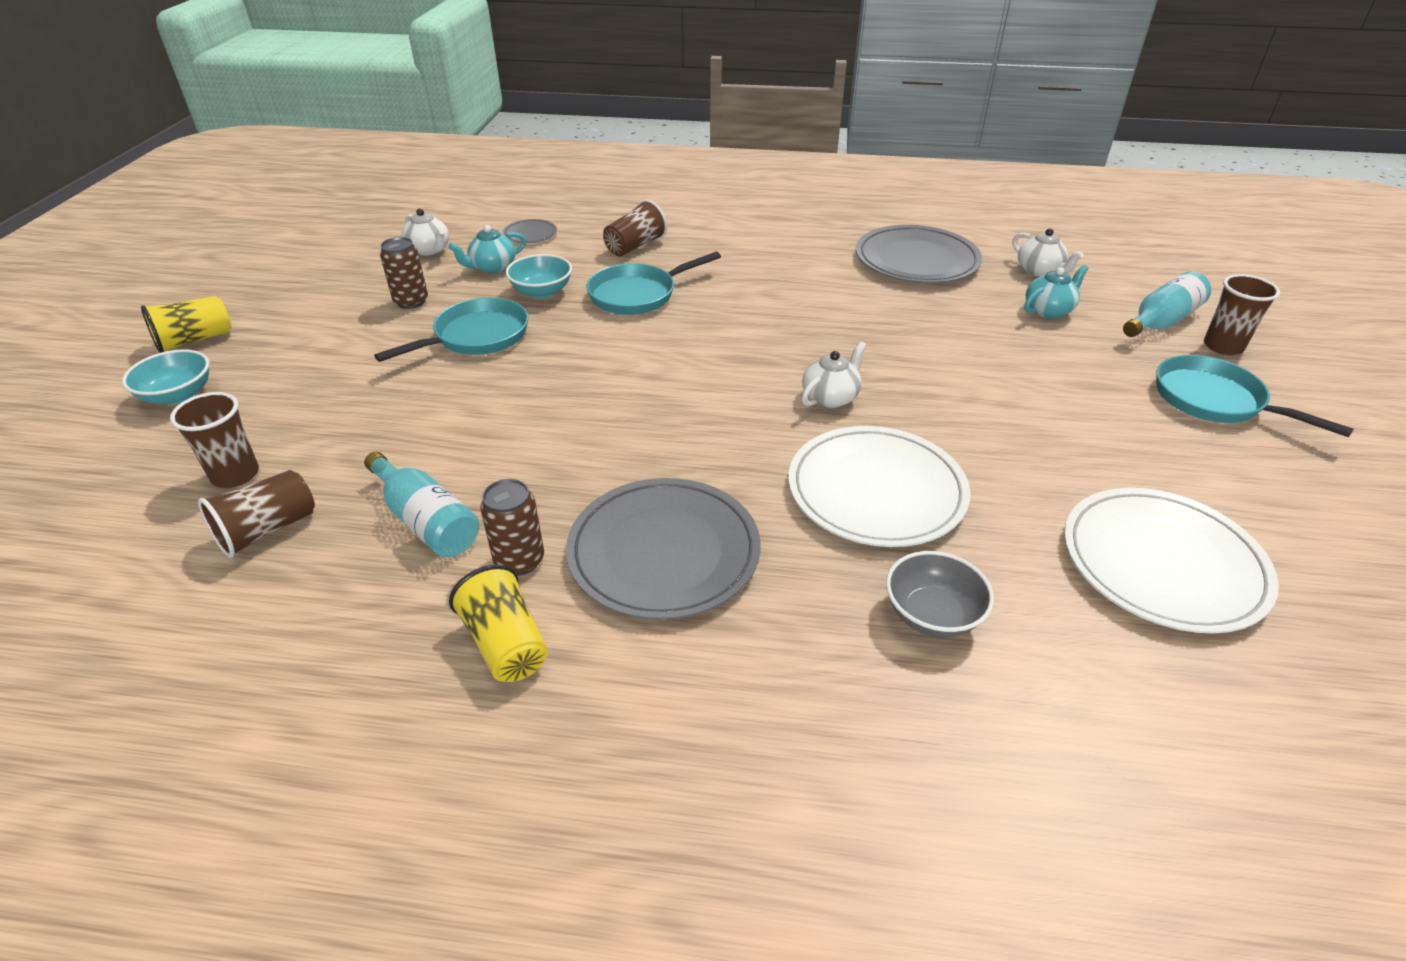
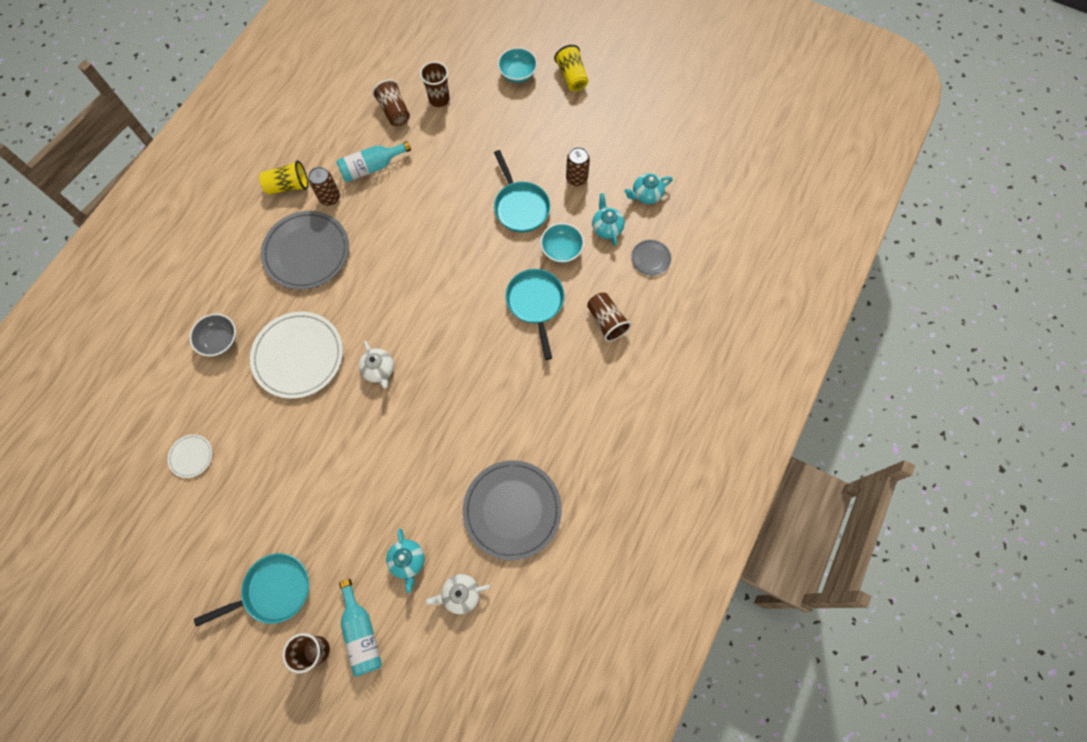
camera: 110 degrees right, 30 degrees up
white teapot [402,209,449,256] -> turquoise teapot [624,173,673,204]
white plate [1064,488,1279,634] -> white plate [167,434,212,478], size x0.46

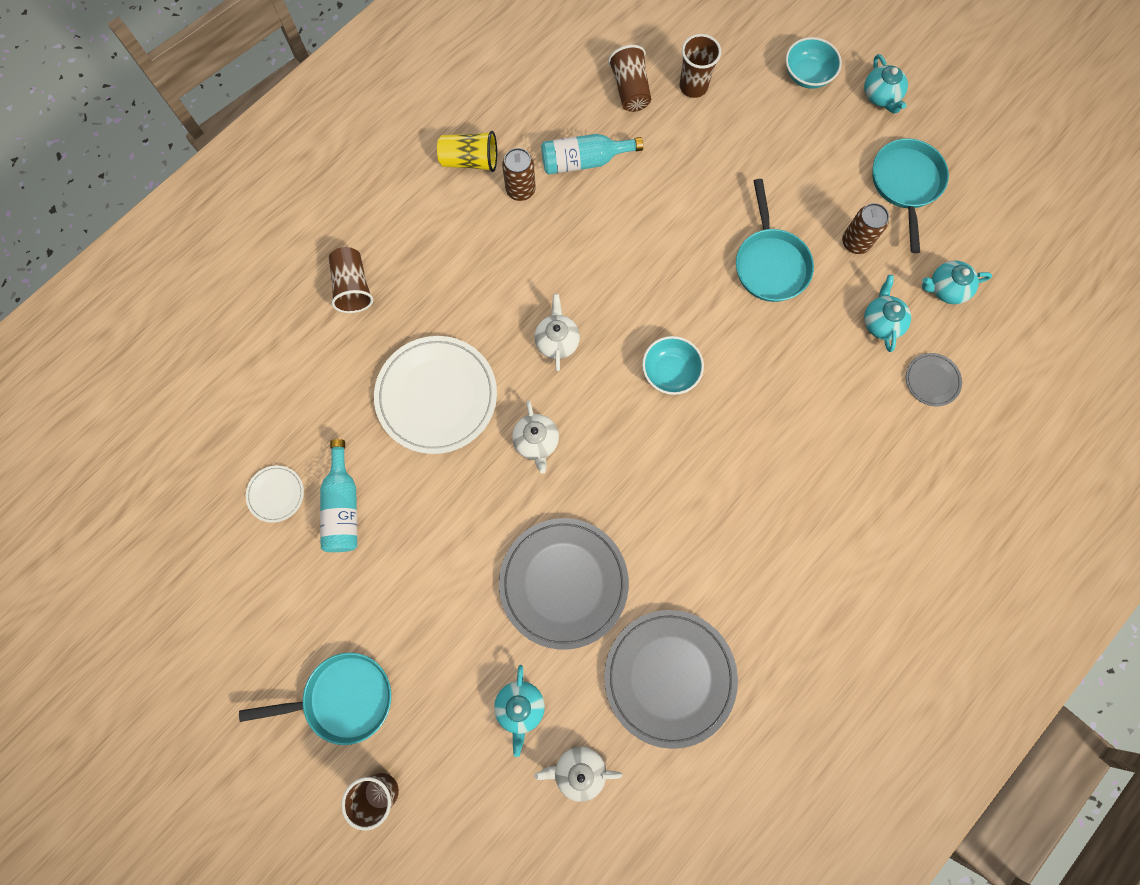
camera: 15 degrees right, 5 degrees up
grey bowl [189,314,236,357] -> none
grey plate [261,211,349,290] -> grey plate moved to [499,518,629,650]
turquoise bottle [339,579,382,677] -> turquoise bottle moved to [320,439,357,552]
turquoise pan [505,269,564,360] -> turquoise pan moved to [872,138,949,253]
turquoise bowl [540,223,584,263] -> turquoise bowl moved to [642,336,704,395]
yellow cup [554,45,588,92] -> turquoise teapot [864,54,908,113]
brown cup [587,293,632,342] -> brown cup moved to [329,247,373,313]
none -> white teapot [534,294,580,371]

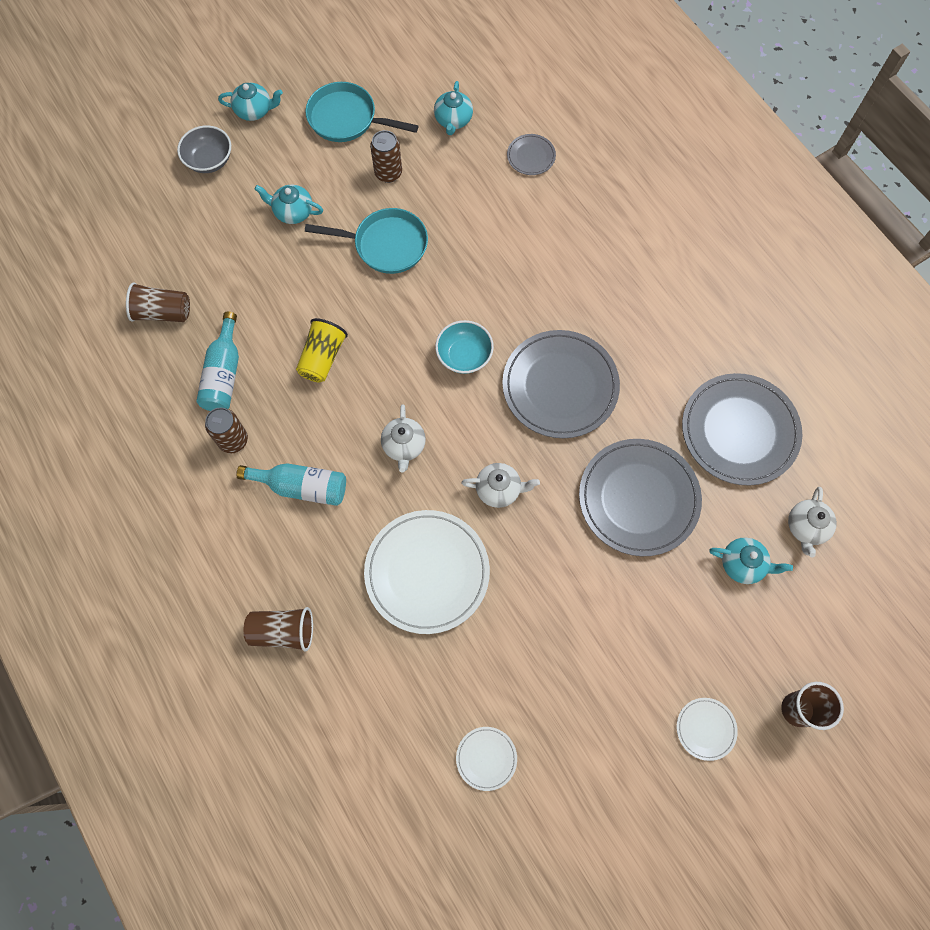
camera: 75 degrees left, 5 degrees down
turquoise pan [239,652,391,745] -> white plate [677,698,738,761]
turquoise bottle [320,439,357,552] -> turquoise bottle moved to [236,463,346,506]
yellow cup [437,131,497,172] -> yellow cup moved to [296,318,348,383]
white teapot [534,294,580,371] -> white teapot turned 105 degrees counterclockwise [381,404,426,473]
brown cup [680,34,721,98] -> none
turquoise bowl [786,37,842,89] -> grey bowl [177,125,231,173]
turquoise teapot [864,275,911,352] -> turquoise teapot moved to [254,185,323,224]
none -> grey plate [502,330,620,438]

